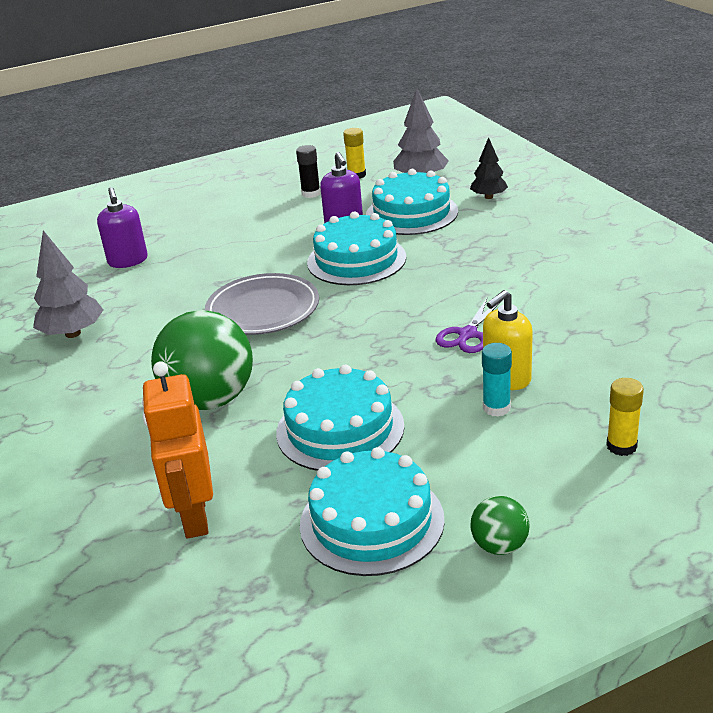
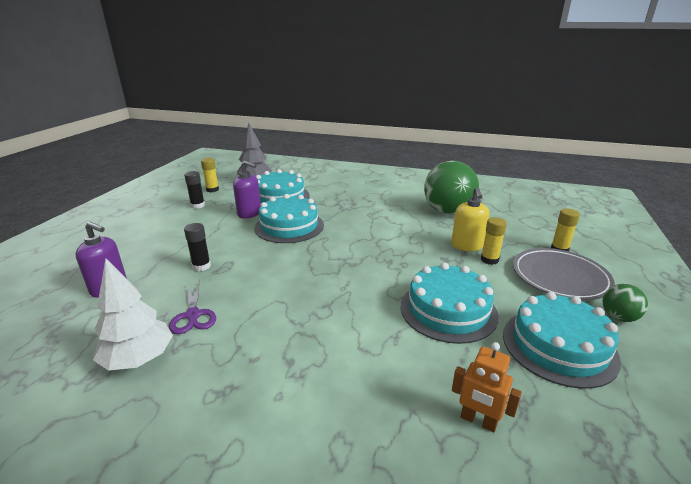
camera: 50 degrees left, 5 degrees down
grey tree [33,230,103,338] -> white tree [93,259,173,371]
orange robot [142,361,213,538] -> orange robot [452,342,522,432], size x0.60
green ball [151,310,253,410] -> green ball moved to [424,161,479,214]
grey plate [205,273,319,335] -> grey plate moved to [513,248,615,300]
purple scissors [436,298,501,353] -> purple scissors moved to [169,279,216,334]
black tree [470,137,508,199] -> none
turquoise glue stick [482,343,512,417] -> yellow glue stick [481,217,507,265]
none -> black glue stick [184,223,211,271]

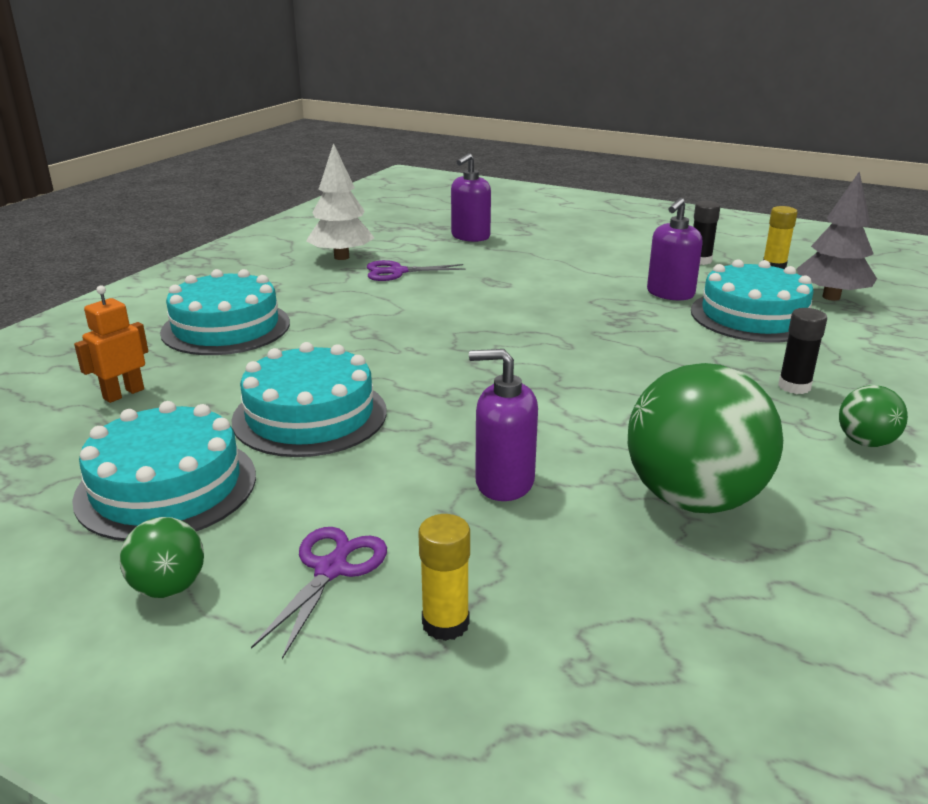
camera: 100 degrees right, 0 degrees up
black glue stick [184,223,211,271] -> black glue stick moved to [778,308,827,394]
turquoise cake [255,194,324,243] -> turquoise cake moved to [160,269,290,355]
yellow soap dispenser [451,187,489,251] -> purple soap dispenser [469,349,538,501]
yellow glue stick [481,217,507,265] -> none
grey plate [513,248,615,300] -> purple scissors [251,527,387,659]
none -> green ball [839,385,908,447]

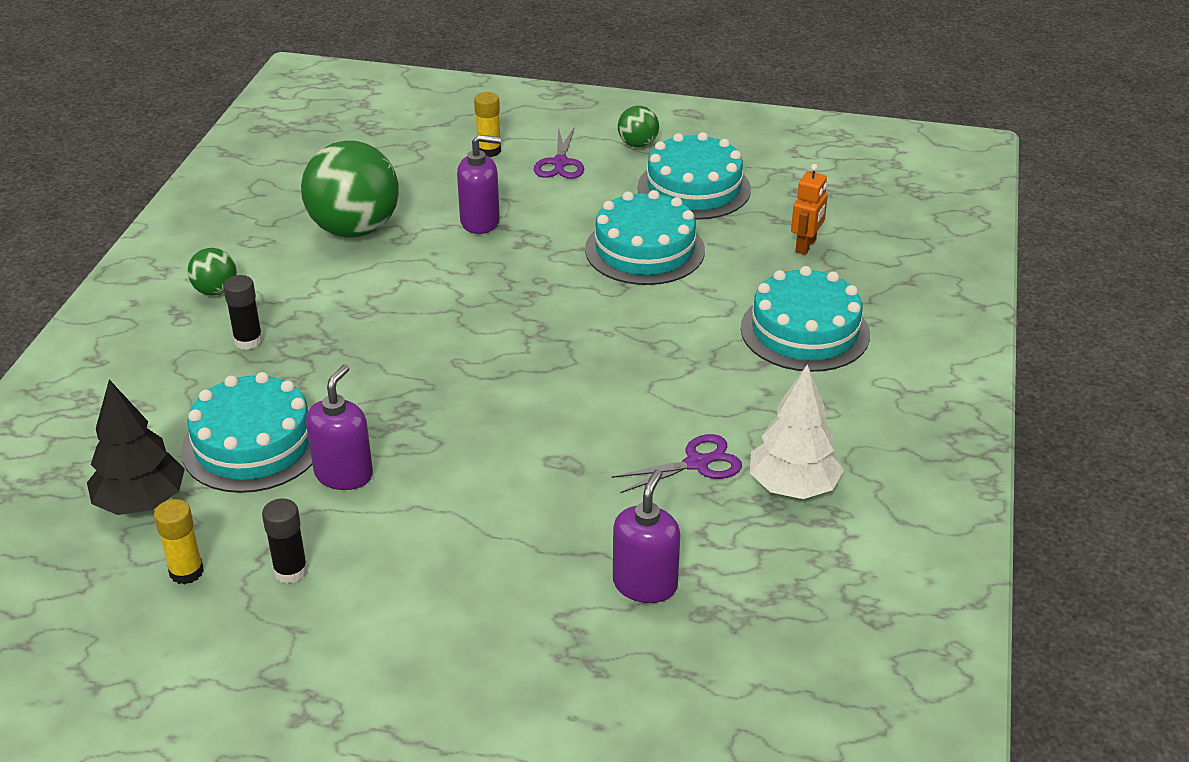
camera: 165 degrees right, 10 degrees up
grey tree [797,171,877,301] -> black tree [87,380,185,515]

